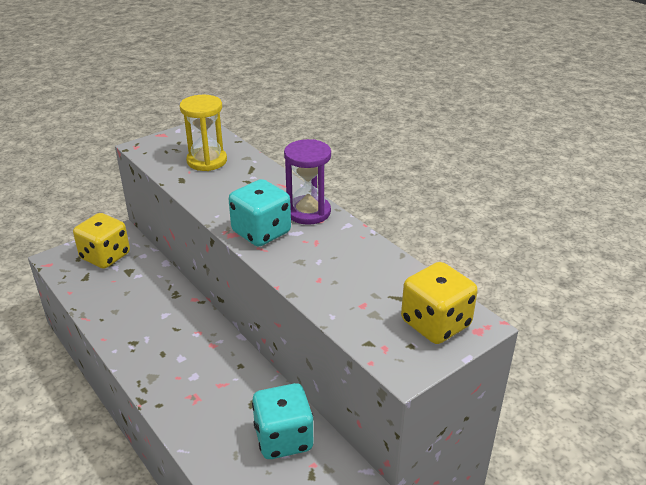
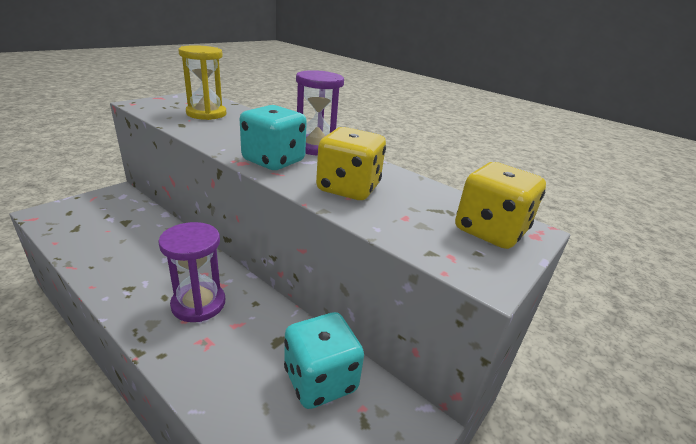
camera: 15 degrees left, 5 degrees down
yellow dice [73,213,130,269] -> yellow dice moved to [316,127,386,200]
none -> purple hourglass [158,222,225,322]

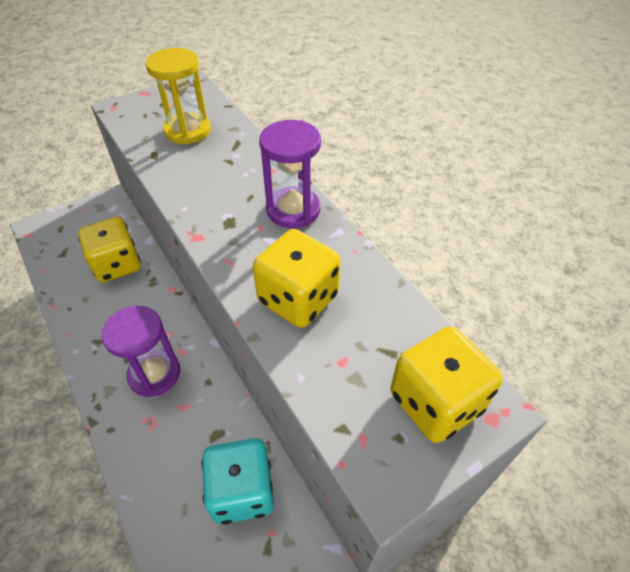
camera: 20 degrees right, 20 degrees up
turquoise dice [240,105,307,170] -> none
none -> yellow dice [78,217,141,282]

